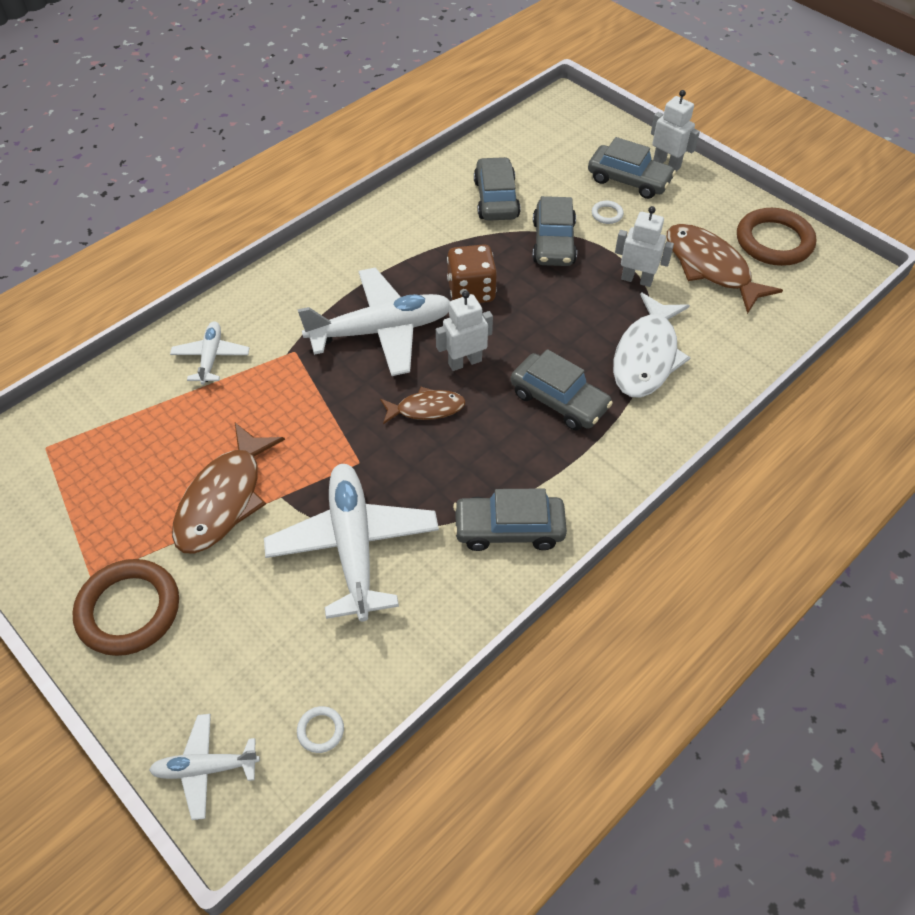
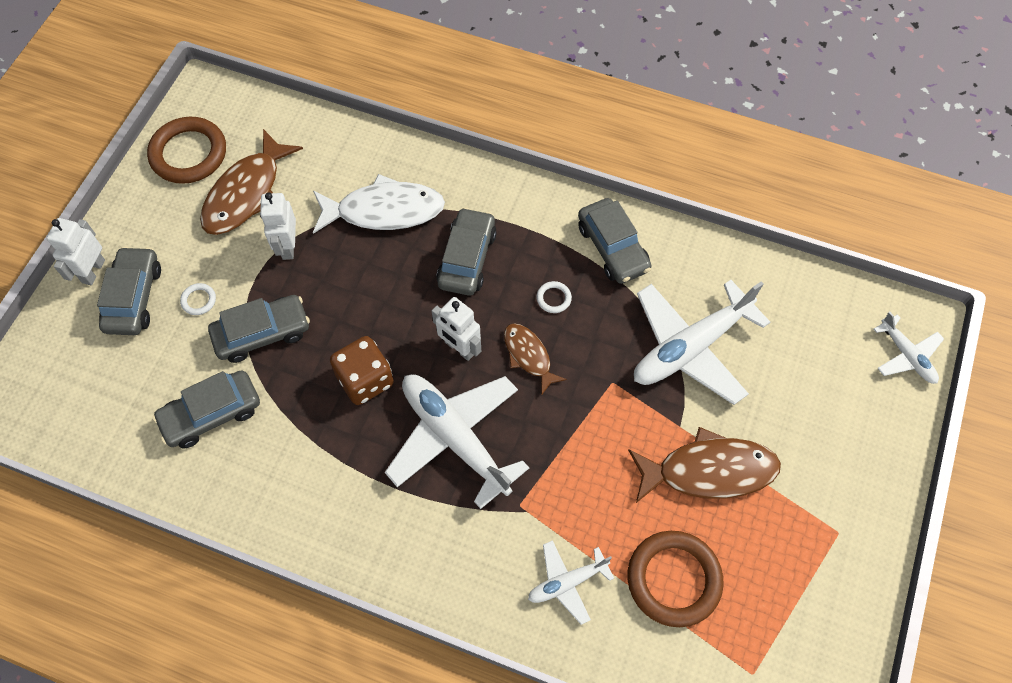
camera: 115 degrees left, 10 degrees up
brown ring [72,559,179,656] -> brown ring moved to [627,531,723,627]
white ring [297,706,344,753] -> white ring moved to [536,281,572,313]

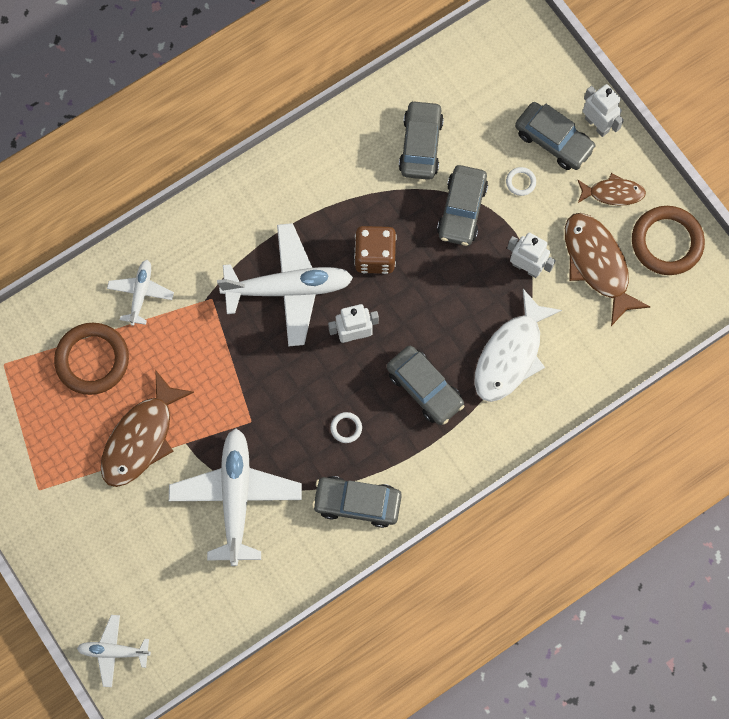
camera: 125 degrees right, 10 degrees up
brown fish [504,323,567,396] -> brown fish moved to [577,173,646,206]

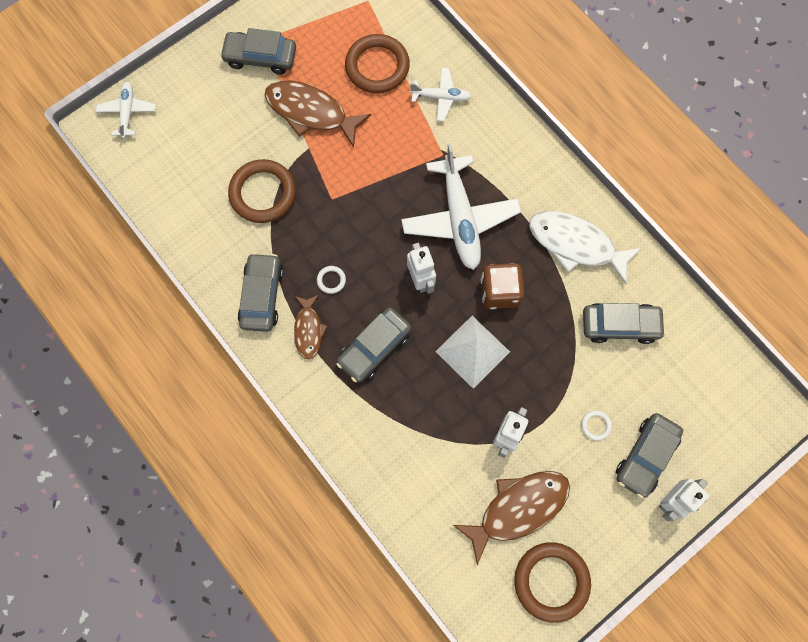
camera: 85 degrees right, 0 degrees up
white plane [169,428,302,566] -> brown ring [228,159,296,223]
grey car [437,165,488,246] -> grey car moved to [220,28,296,75]
white fish [474,289,562,402] -> white fish moved to [529,211,642,284]
brown fish [577,173,646,206] -> brown fish moved to [294,295,328,359]
none -> white pyramid [435,316,510,389]

